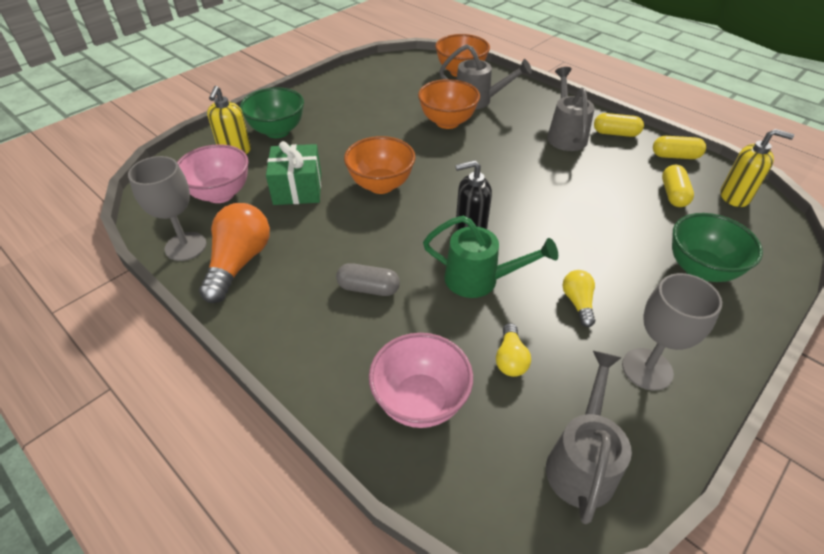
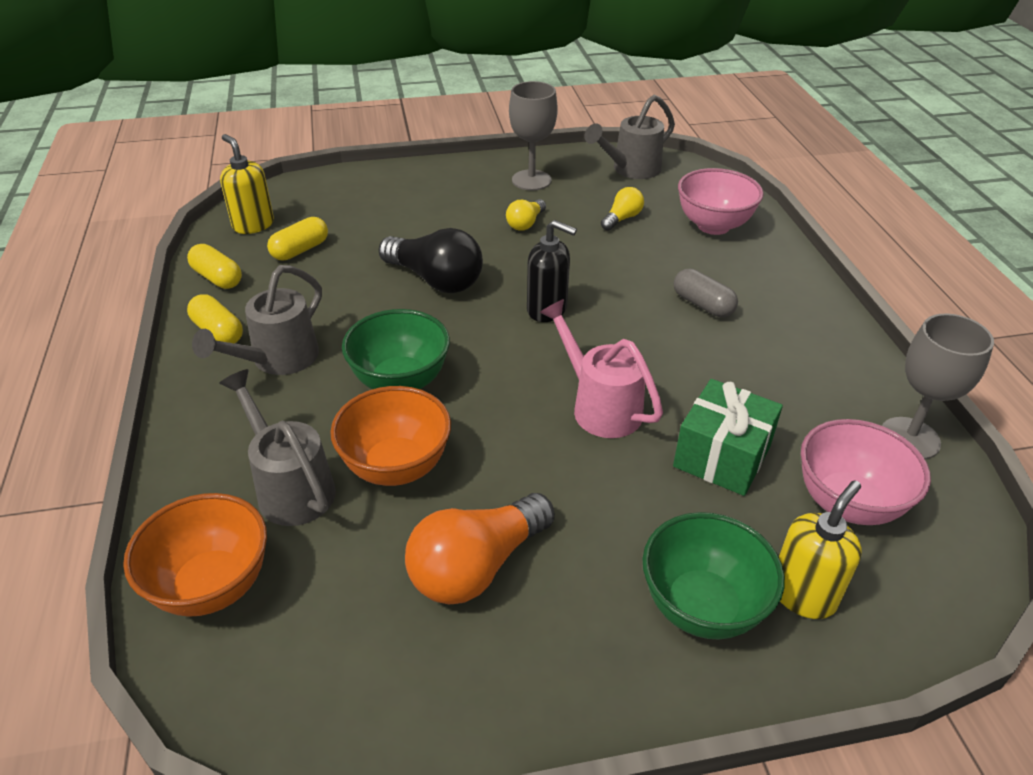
camera: 145 degrees left, 5 degrees down
orange light bulb [199,203,270,303] -> orange light bulb moved to [405,493,555,604]
orange bowl [344,136,415,194] -> pink watering can [539,299,663,438]
green watering can [423,216,558,298] -> none
green bowl [672,213,763,282] -> green bowl moved to [342,309,450,389]
none -> black light bulb [379,228,483,293]

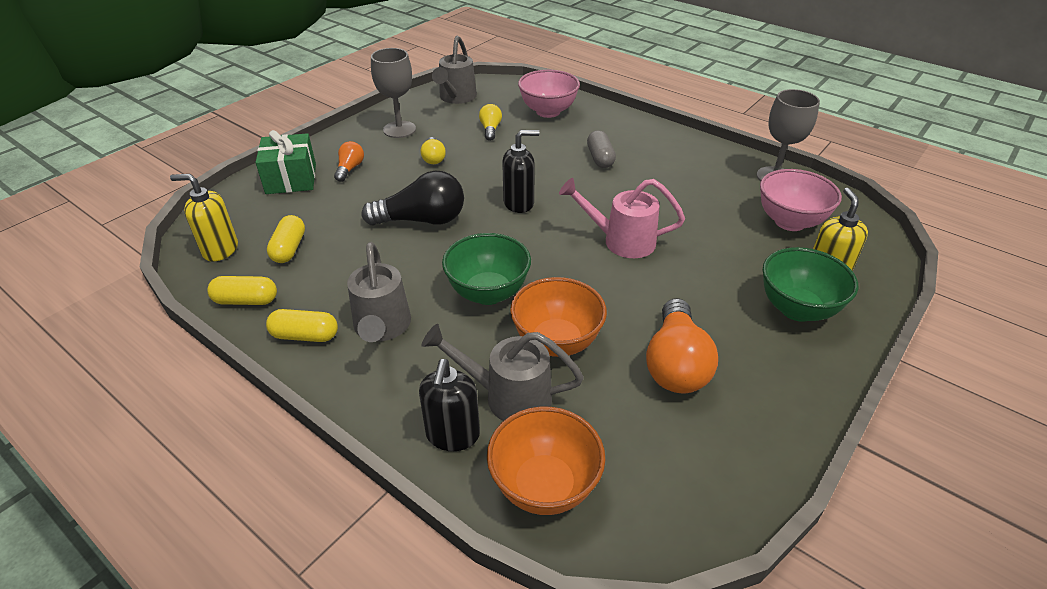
camera: 40 degrees left, 0 degrees up
green gift [673,379,783,496] -> green gift moved to [255,130,316,194]
grey capsule [674,269,738,317] -> grey capsule turned 75 degrees clockwise [587,130,616,168]
none -> orange light bulb [334,141,364,182]
none -> black soap dispenser [419,359,480,451]

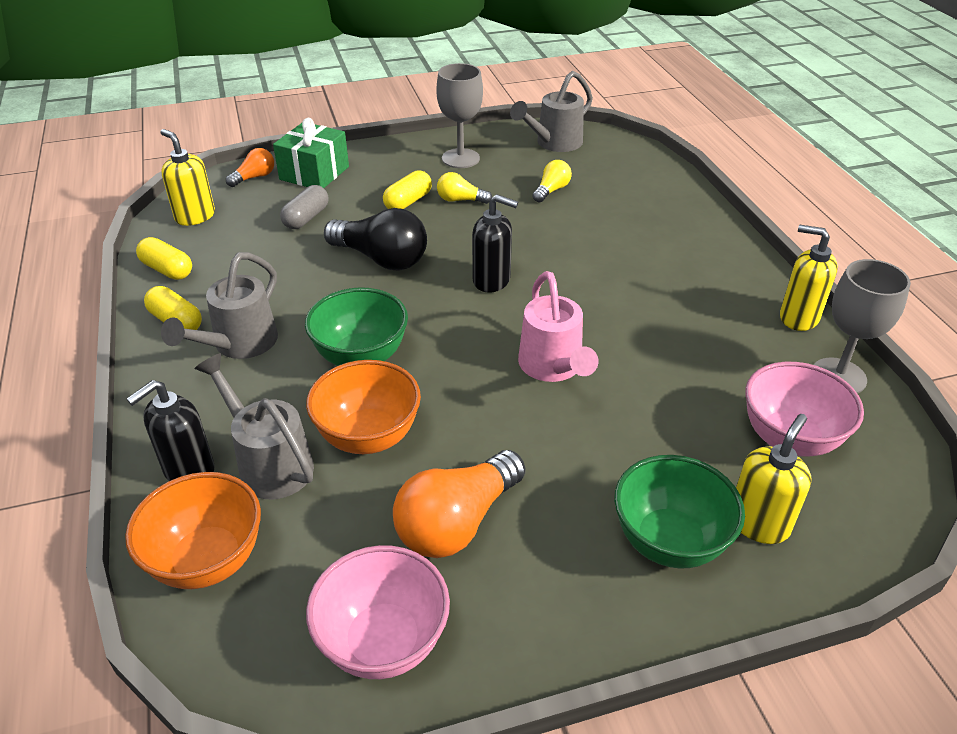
camera: 35 degrees right, 0 degrees up
yellow capsule [267,215,305,263] -> yellow capsule moved to [383,170,432,209]
orange light bulb [334,141,364,182] -> orange light bulb moved to [226,148,274,187]
yellow light bulb [421,137,446,164] -> yellow light bulb turned 75 degrees clockwise [437,172,492,204]
pink bowl [518,70,580,118] -> pink bowl moved to [306,545,450,679]
pink watering can [559,178,685,258] -> pink watering can turned 150 degrees counterclockwise [518,271,598,382]
grey capsule [587,130,616,168] -> grey capsule moved to [280,185,329,229]
none -> yellow soap dispenser [780,225,838,331]

